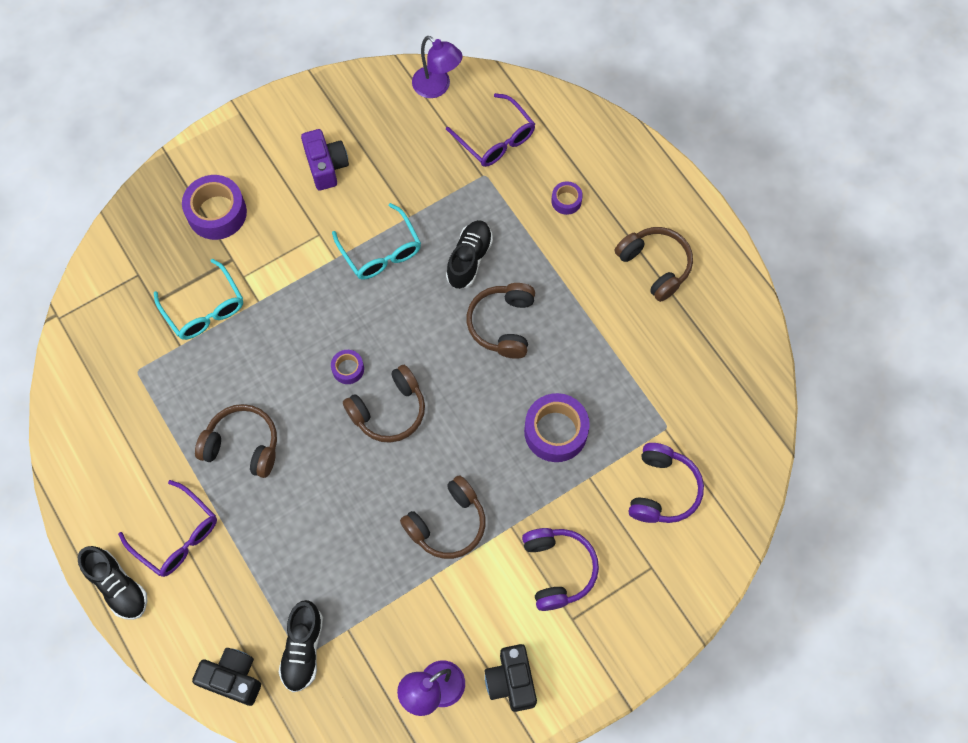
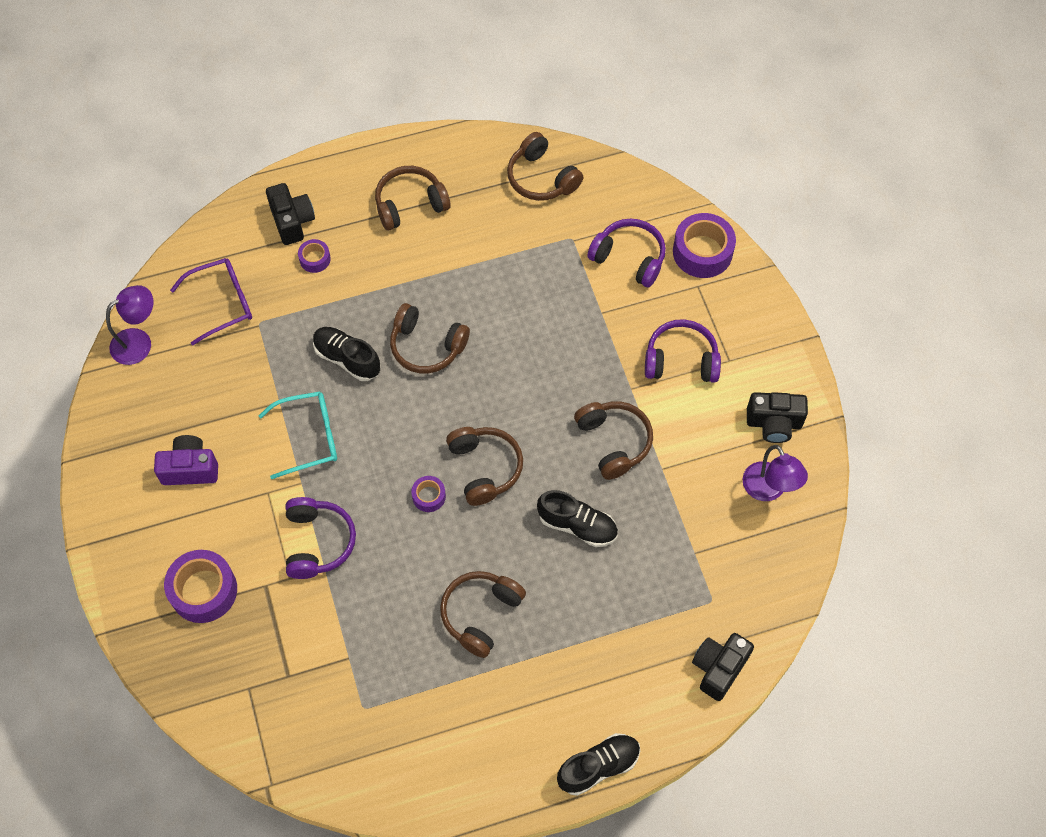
camera: 75 degrees left, 5 degrees down
purple glasses [118,480,217,577] -> none
turquoise glasses [154,259,243,340] -> none
black shoe [279,600,323,692] -> black shoe moved to [537,490,618,547]
purple tape [524,393,590,462] -> purple tape moved to [673,213,736,278]
none -> black camera [266,183,315,245]
none -> purple headphones [286,497,356,579]
none -> brown headphones [507,132,584,201]

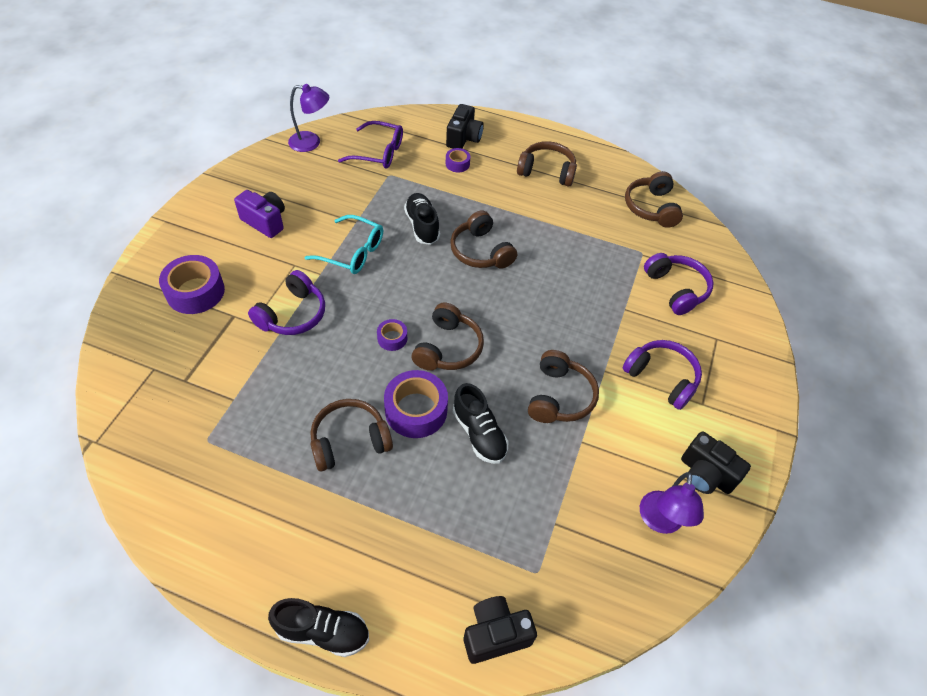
camera: 35 degrees right, 10 degrees down
purple tape [673,213,736,278] -> purple tape moved to [384,370,448,438]

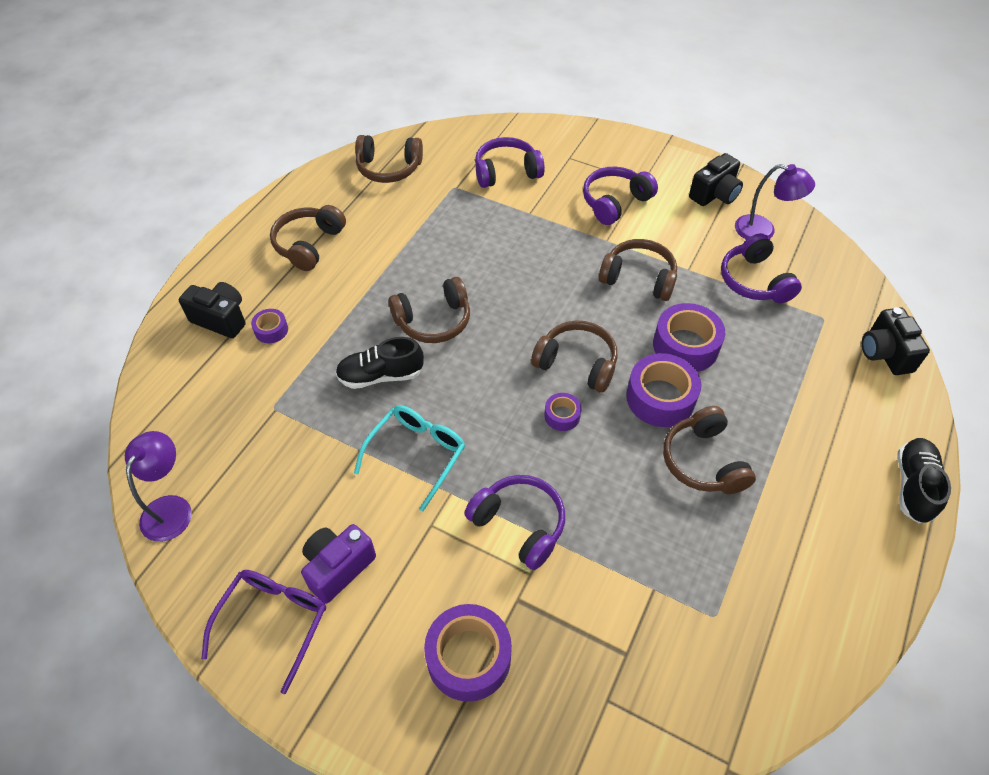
camera: 80 degrees left, 0 degrees up
purple glasses [338,121,403,169] -> purple glasses moved to [201,570,326,694]
black shoe [453,383,509,464] -> purple tape [653,303,725,372]
none -> purple headphones [721,233,802,303]

